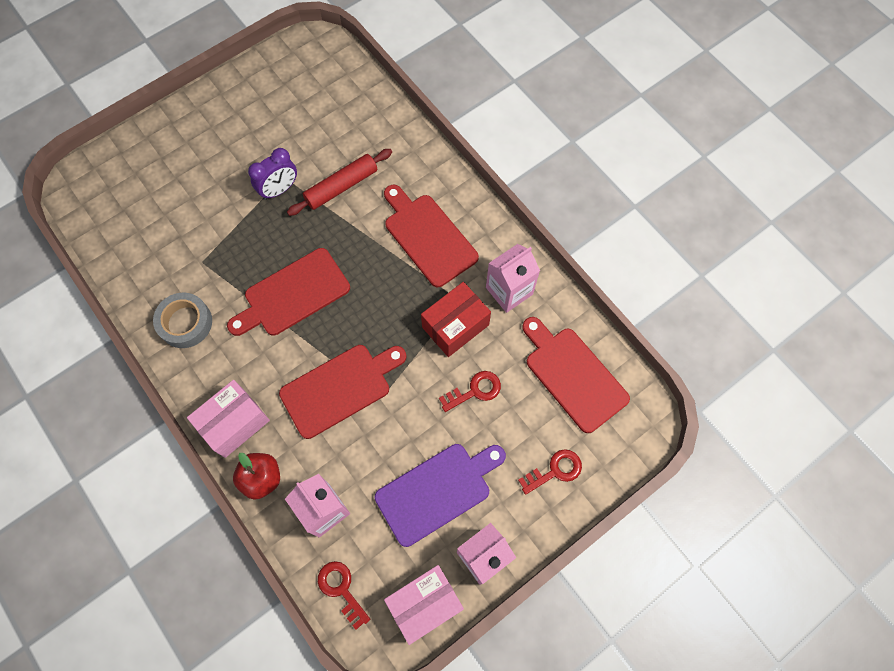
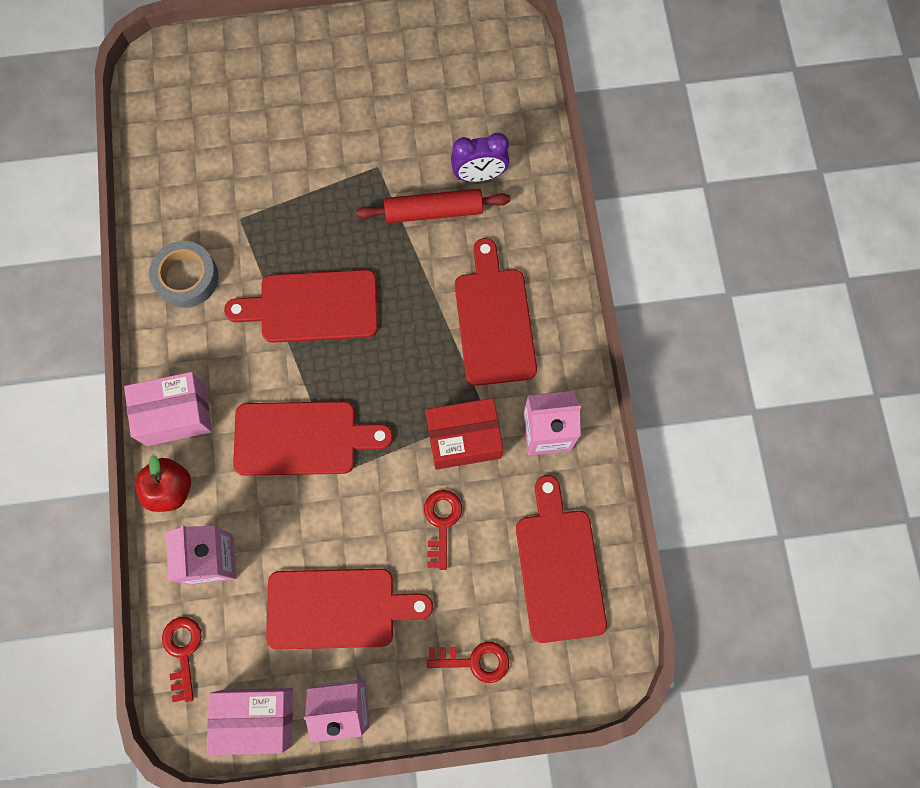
camera: 30 degrees right, 5 degrees up
purple clock [248,148,297,200] -> purple clock moved to [451,133,509,182]
purple cutting board [375,444,506,547] -> red cutting board [266,569,433,649]
red key [439,371,501,412] -> red key turned 90 degrees counterclockwise [424,490,462,570]

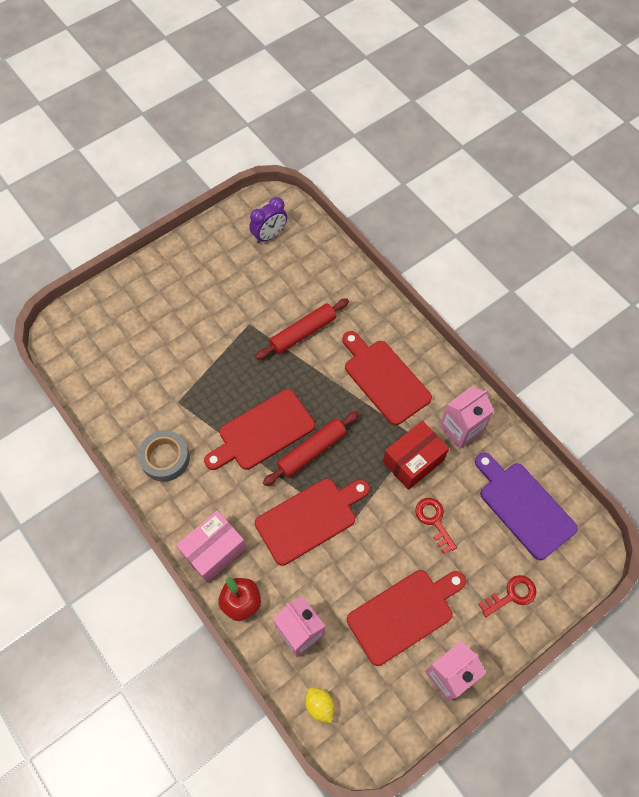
camera: 30 degrees left, 10 degrees down
red key [162,617,202,702] -> yellow lemon [305,688,334,723]
pink box [206,688,293,755] -> none
purple clock [451,133,509,182] -> purple clock moved to [249,197,287,244]
red cutting board [516,475,607,643] -> purple cutting board [475,453,578,560]
none -> red rolling pin [263,411,359,486]

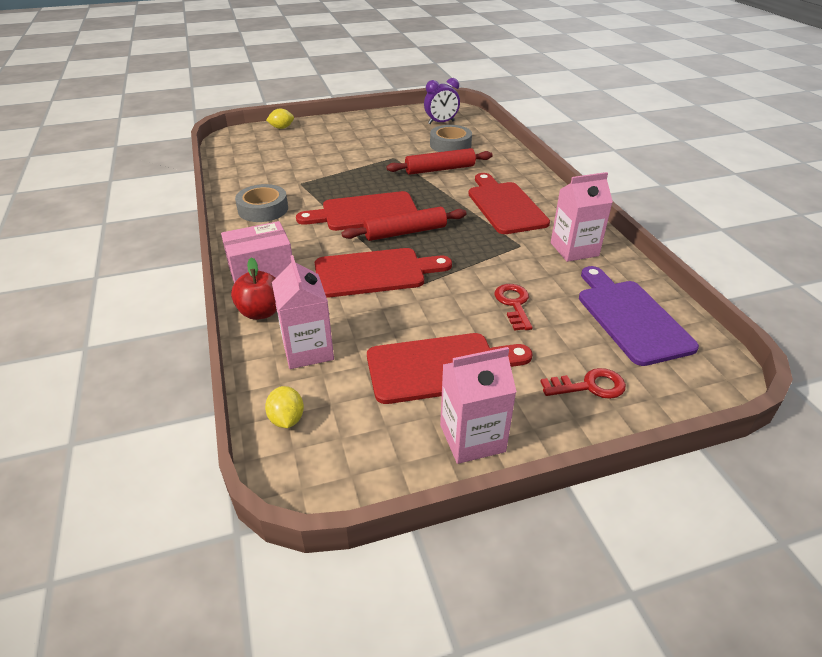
camera: 20 degrees right, 25 degrees down
red box [383,421,449,490] -> none
none -> yellow lemon [266,108,294,129]
none -> grey tape [430,125,472,152]

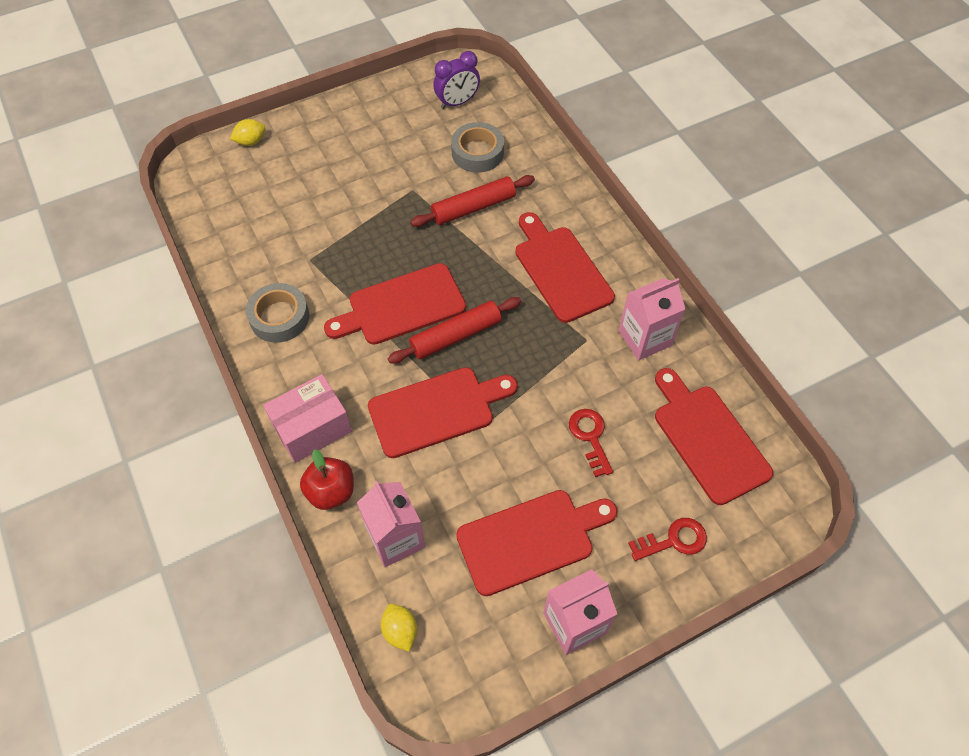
camera: 10 degrees left, 20 degrees up
purple cutting board [579,266,699,366] -> red cutting board [655,368,773,505]

